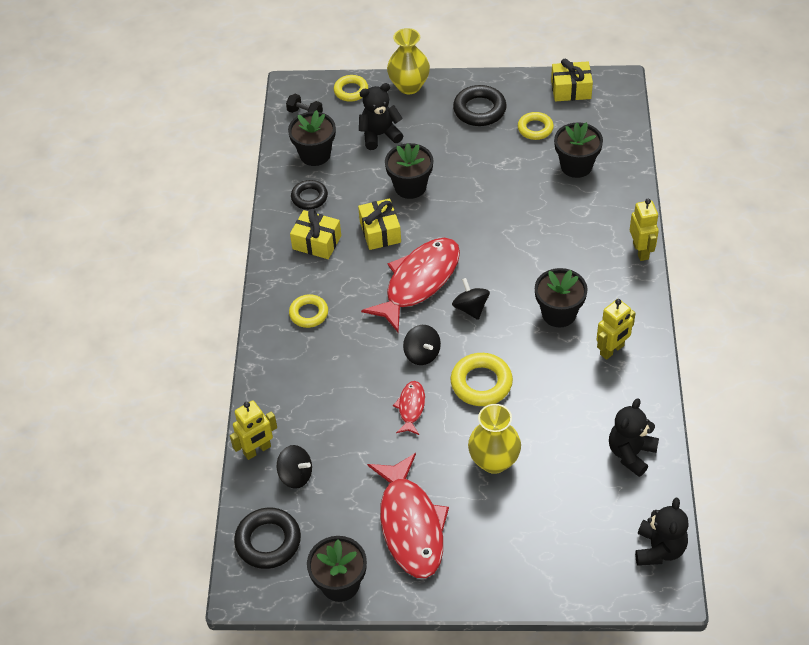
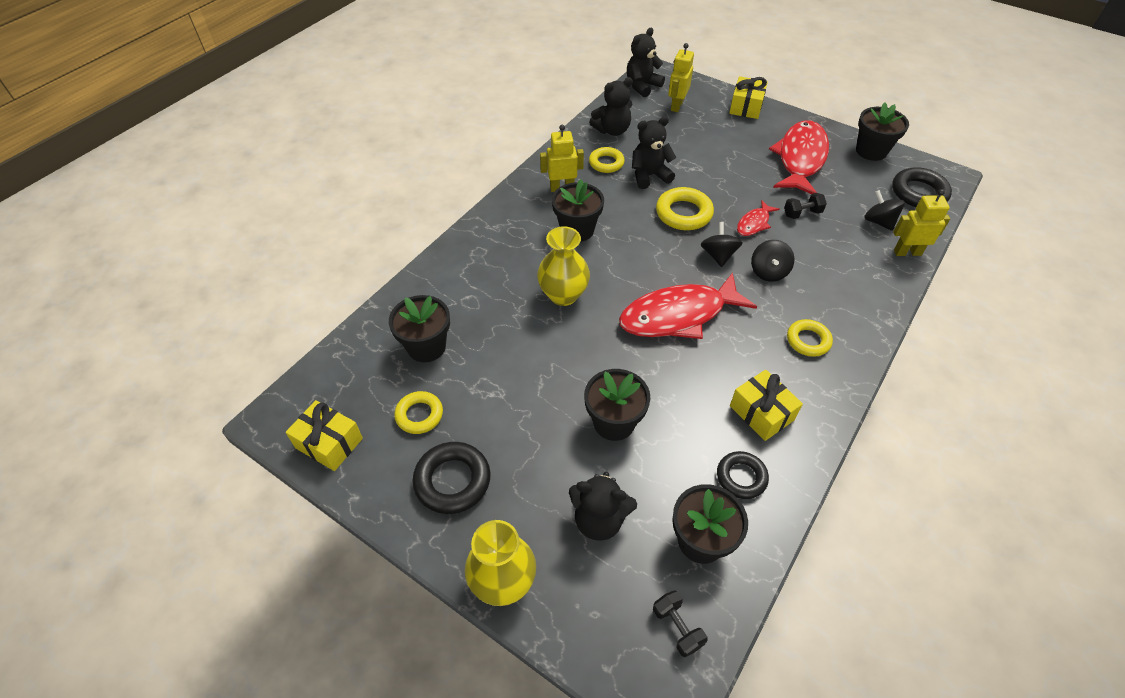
camera: 150 degrees left, 0 degrees up
yellow ring [334,75,368,102] -> yellow ring moved to [589,147,625,173]
yellow gift [358,198,401,250] -> yellow gift moved to [729,76,768,119]
black spinning top [452,278,490,320] -> black spinning top moved to [751,240,795,282]
yellow vase [468,404,521,474] -> yellow vase moved to [537,226,590,306]
yellow robot [630,199,659,261] -> yellow robot moved to [668,43,694,112]
none -> black teddy bear [632,116,677,189]
none -> black dumbbell [784,193,827,219]

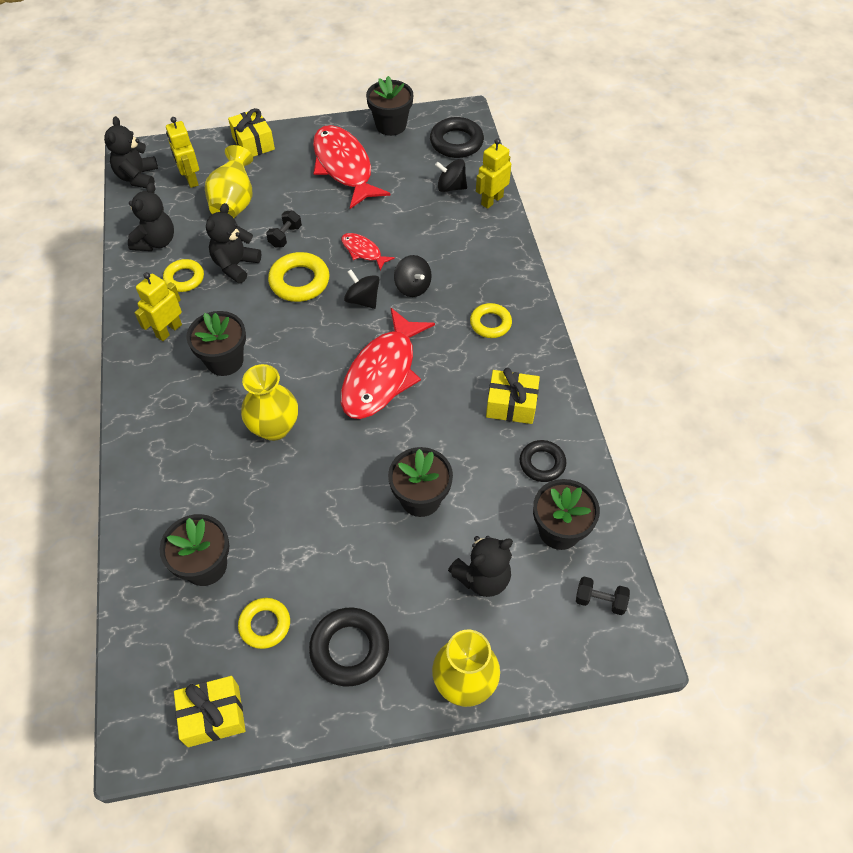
camera: 45 degrees left, 5 degrees up
red fish [737,200,780,236] -> red fish turned 135 degrees clockwise [341,233,395,270]
black dumbbell [784,193,827,219] -> black dumbbell moved to [266,210,302,248]
none -> yellow vase [205,145,253,218]

